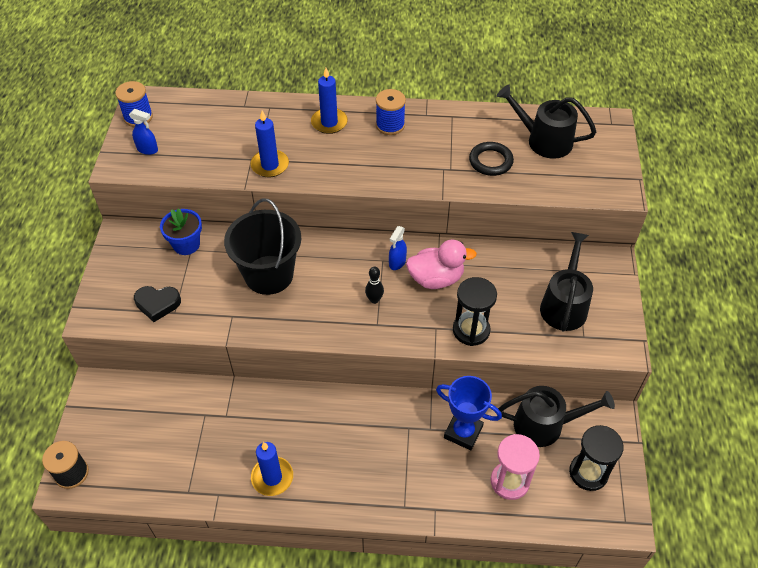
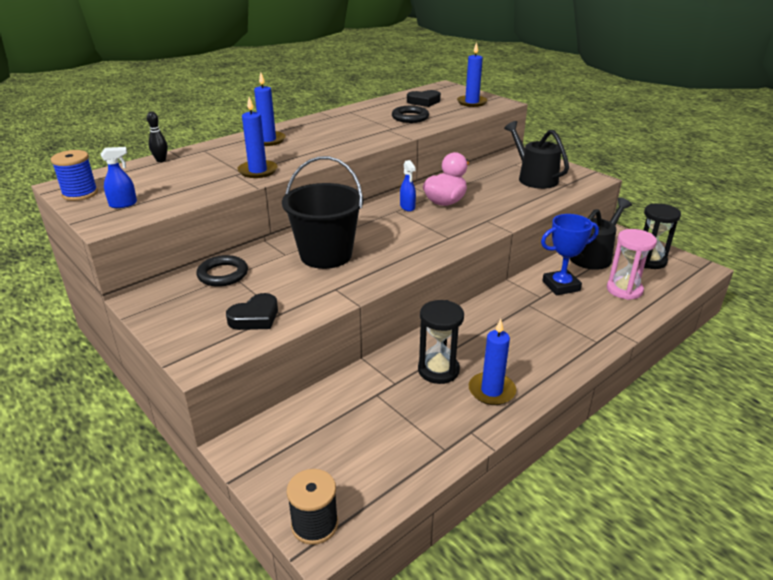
camera: 45 degrees left, 20 degrees down
blue flower pot [160,208,202,255] -> black ring [196,255,248,287]
black bowling pin [365,267,384,304] -> black bowling pin moved to [147,111,168,162]
blue spool [376,89,406,135] -> none
black hourglass [453,277,497,346] -> black hourglass moved to [418,300,464,384]
black watering can [497,84,596,159] -> black heart [407,90,441,107]
none -> blue candle [457,42,488,107]

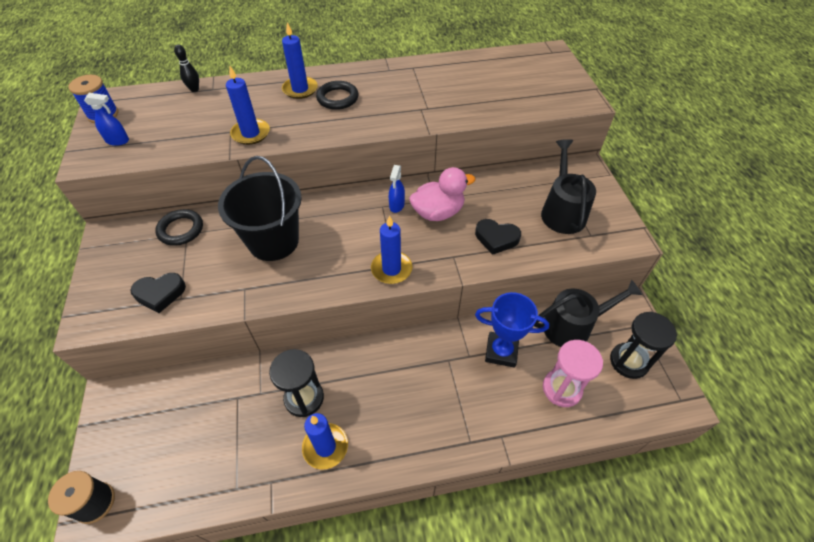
camera: 30 degrees right, 20 degrees up
black ring [392,106,429,123] -> black ring moved to [316,81,359,110]
black heart [407,90,441,107] -> black heart moved to [475,219,521,255]
blue candle [457,42,488,107] -> blue candle moved to [371,215,412,284]

